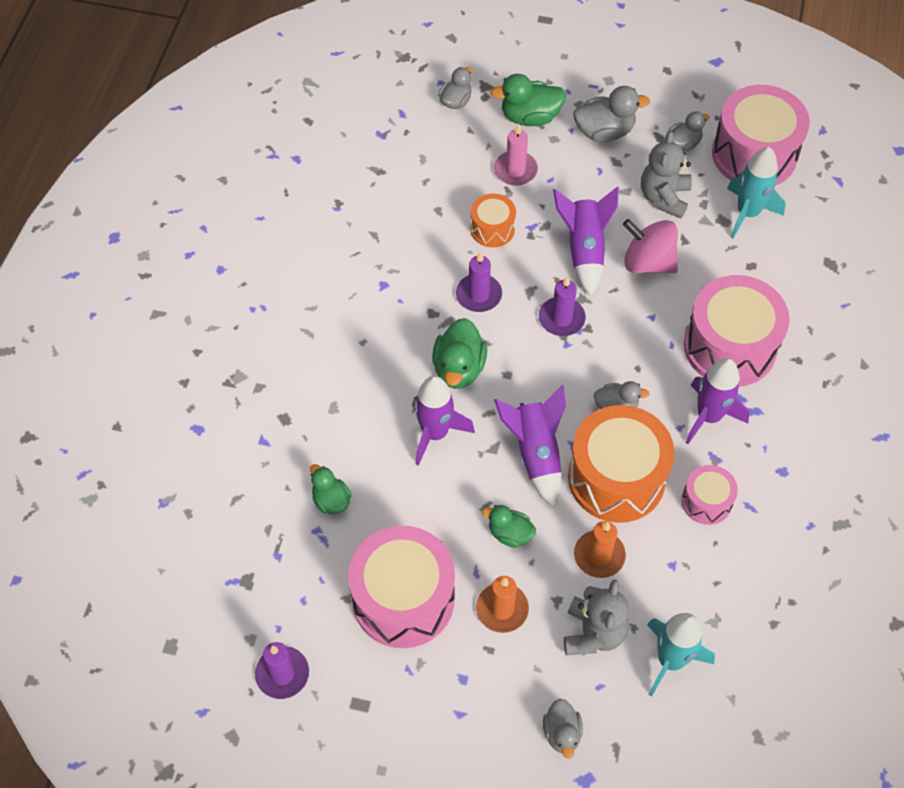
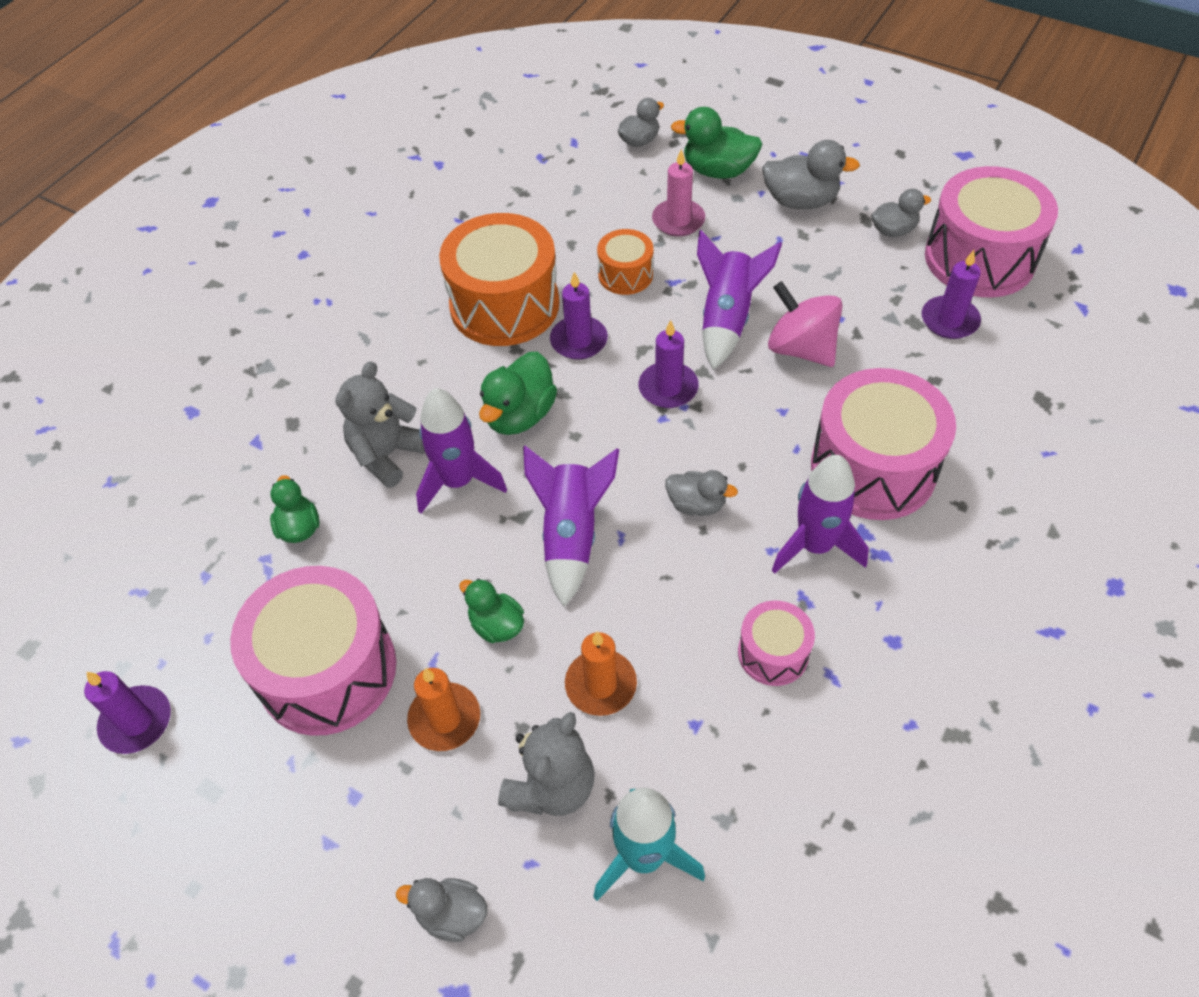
camera: 20 degrees right, 5 degrees down
grey duck [543,699,583,759] -> grey duck turned 90 degrees clockwise [396,878,487,942]
orange drum [568,405,675,523] -> orange drum moved to [439,213,559,346]
grey teddy bear [641,131,692,218] -> grey teddy bear moved to [335,361,425,488]
turquoise rocket [727,147,785,238] -> purple candle [922,250,981,339]

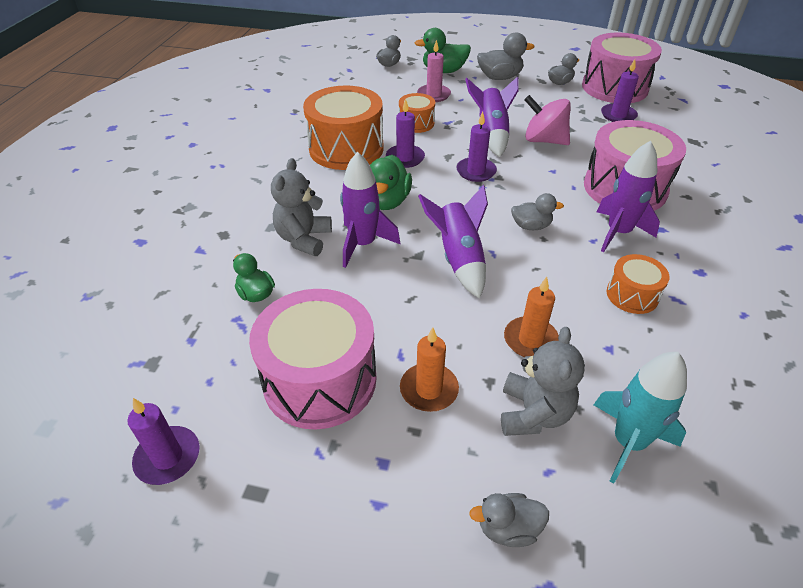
camera: 20 degrees left, 10 degrees down
green duck [459,579,524,643] -> none
pink drum [738,600,815,686] -> orange drum [607,254,670,314]

